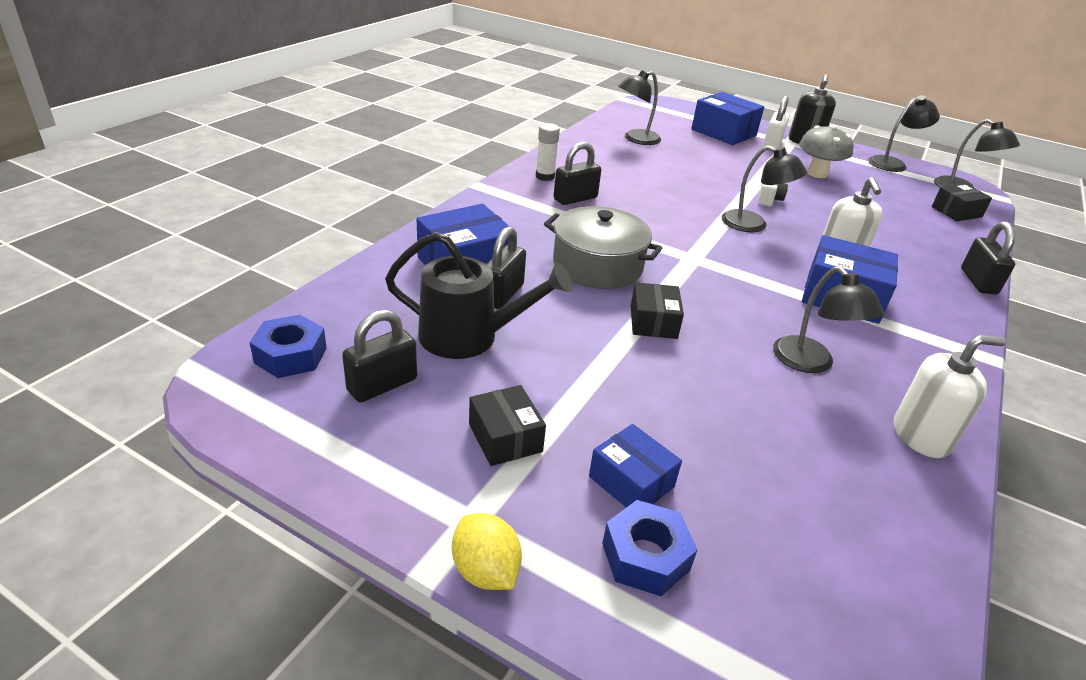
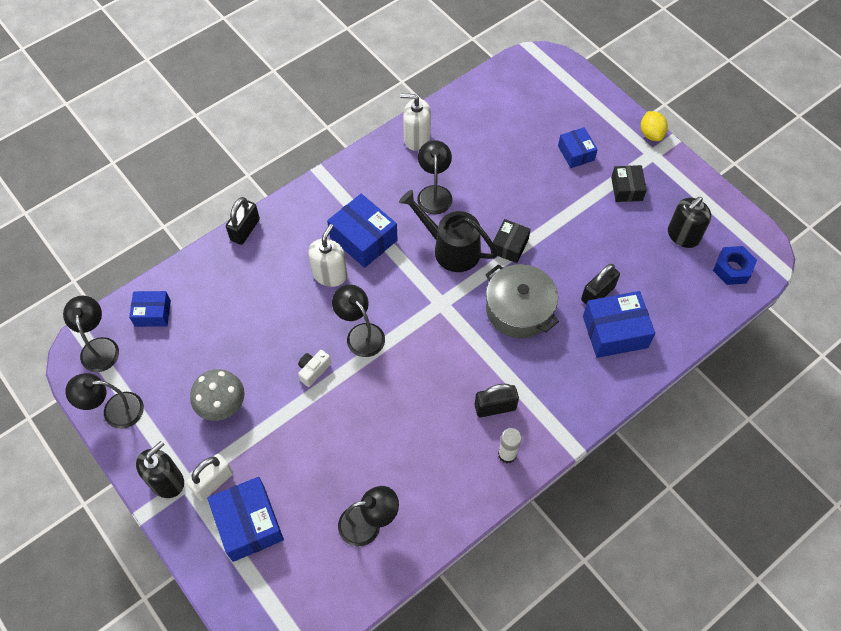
camera: 155 degrees left, 25 degrees up
black padlock [342,310,417,402] -> black soap dispenser [668,197,711,248]
black watering can [385,232,573,359] -> black watering can moved to [399,190,498,272]
blue nut [602,500,697,596] -> none
black box [932,184,992,221] -> blue box [129,291,171,327]

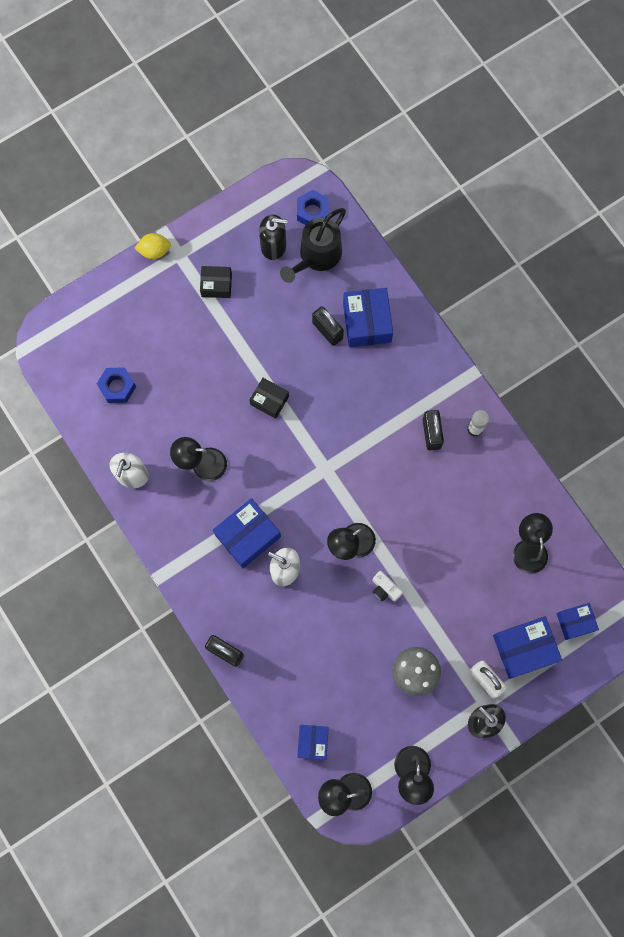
camera: 85 degrees left, 15 degrees up
black watering can [399,190,498,272] -> black watering can moved to [280,208,346,283]
grey pot [485,264,559,338] -> none
blue box [558,127,598,168] -> blue box moved to [556,603,599,640]
black soap dispenser [668,197,711,248] -> black soap dispenser turned 45 degrees counterclockwise [259,214,288,260]
none -> blue nut [97,367,136,403]

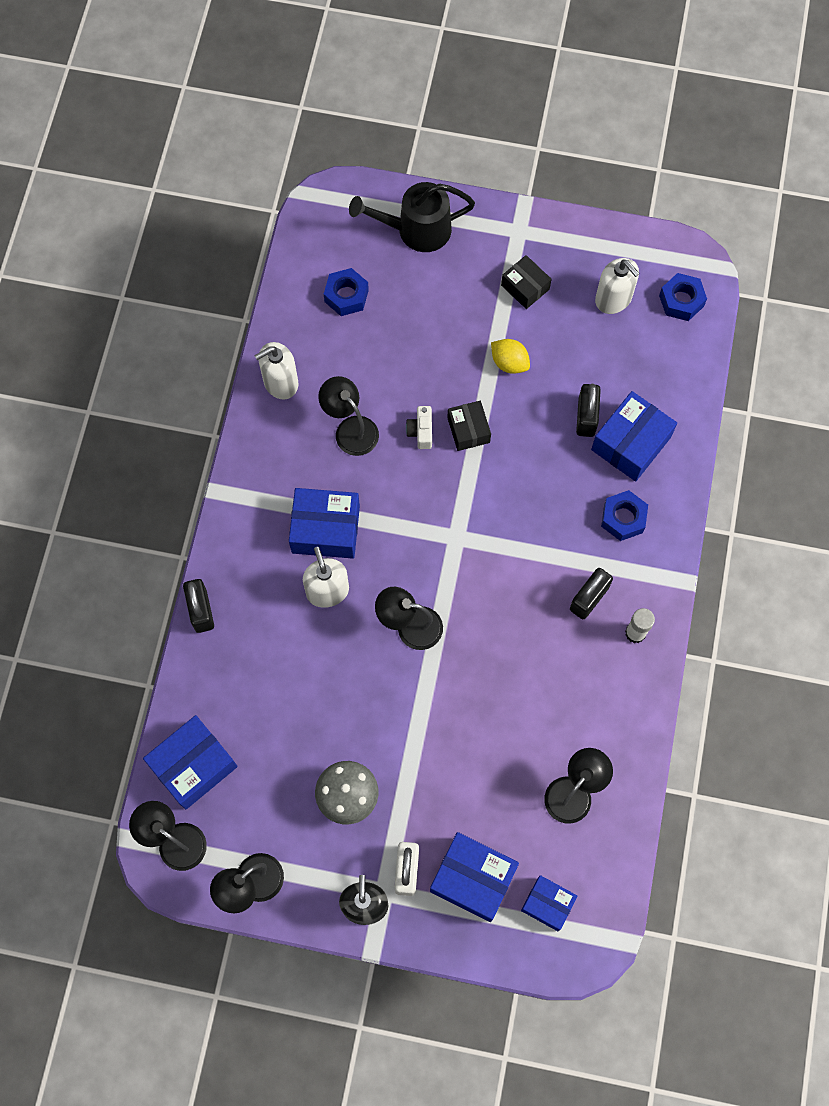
camera: 45 degrees right, 5 degrees down
yellow lemon [134,233,171,259] -> yellow lemon moved to [491,339,530,374]
black soap dispenser [259,214,288,260] -> white soap dispenser [595,258,640,314]
black watering can [280,208,346,283] -> black watering can moved to [349,182,475,252]
blue box [297,725,329,760] -> blue box [143,715,237,810], size x1.63
white camera [372,571,403,601] -> white camera moved to [406,406,432,449]
none -> blue nut [601,490,648,541]

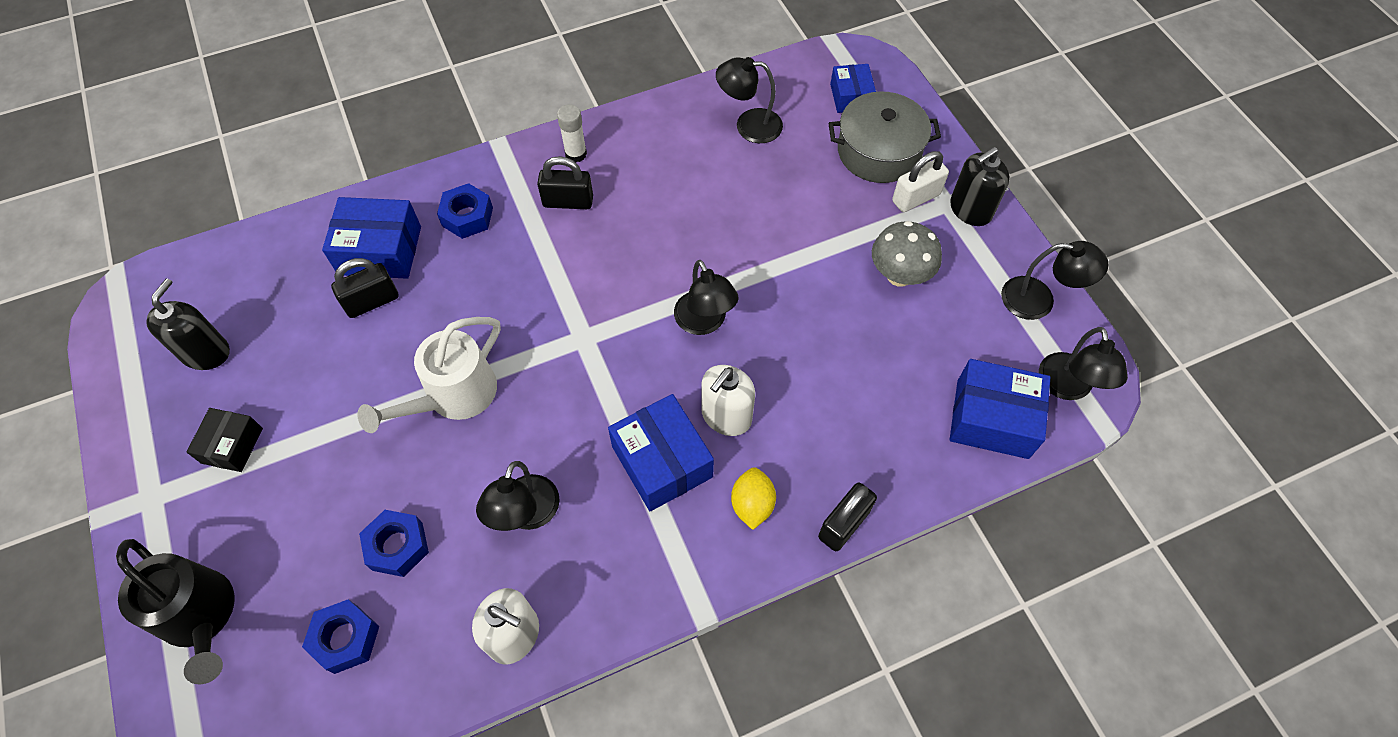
camera: 125 degrees left, 10 degrees down
white camera [406,406,432,449] -> none
blue box [430,832,519,922] -> grey pot [829,91,941,183]
black box [447,401,491,451] -> white watering can [357,317,501,433]
yellow lemon [491,339,530,374] -> yellow lemon moved to [731,467,776,530]
white soap dispenser [595,258,640,314] -> black soap dispenser [146,278,230,370]
blue nut [659,273,707,321] -> blue nut moved to [359,510,429,577]

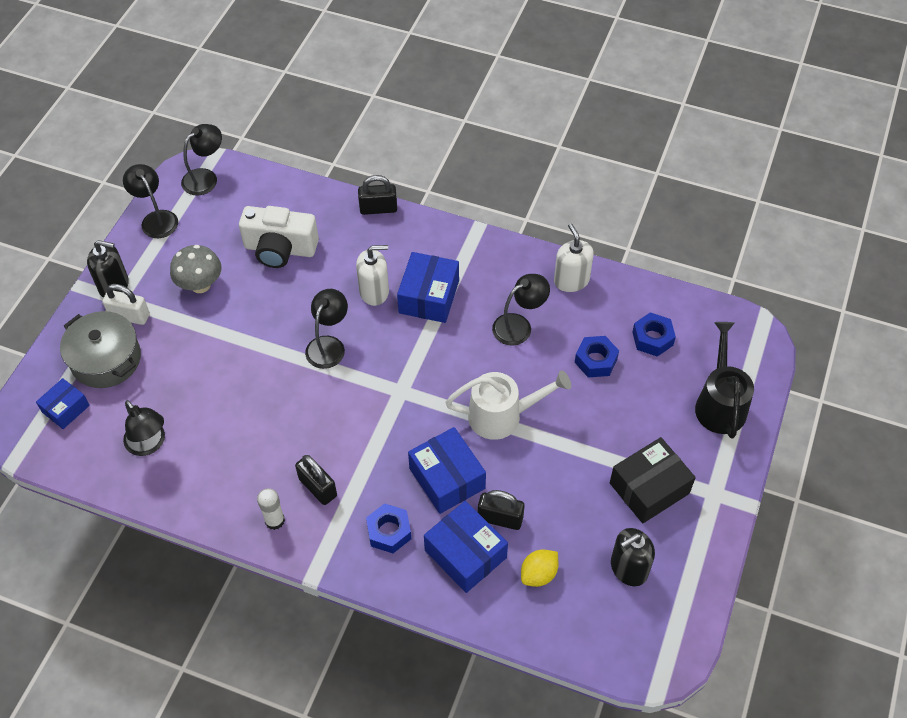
camera: 135 degrees left, 5 degrees down
black box [186,408,263,472] -> black box [610,437,696,523], size x1.63
yellow lemon [731,467,776,530] -> yellow lemon moved to [521,550,558,587]
blue box [950,359,1050,459] -> blue box moved to [408,427,486,514]
none -> white camera [239,206,319,268]

